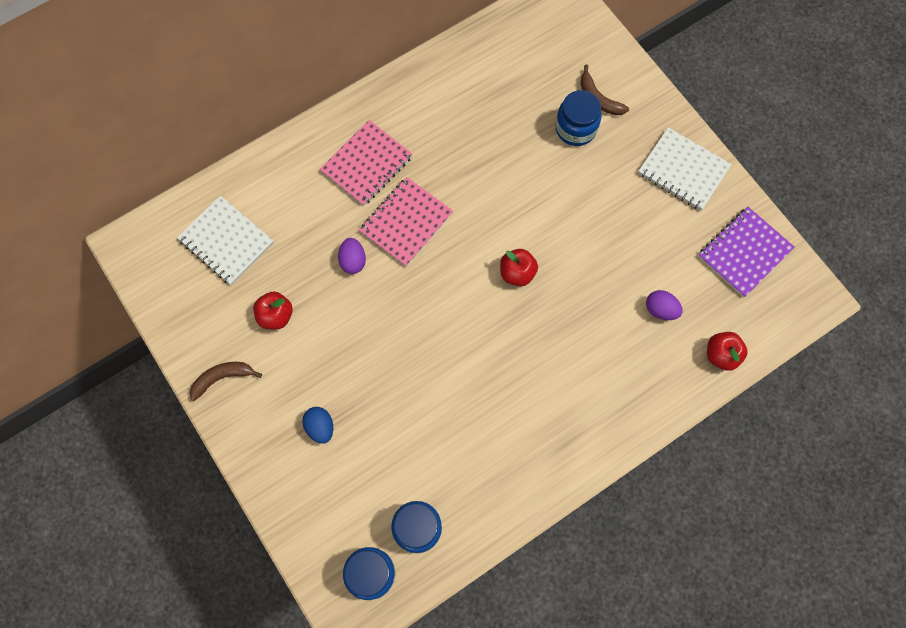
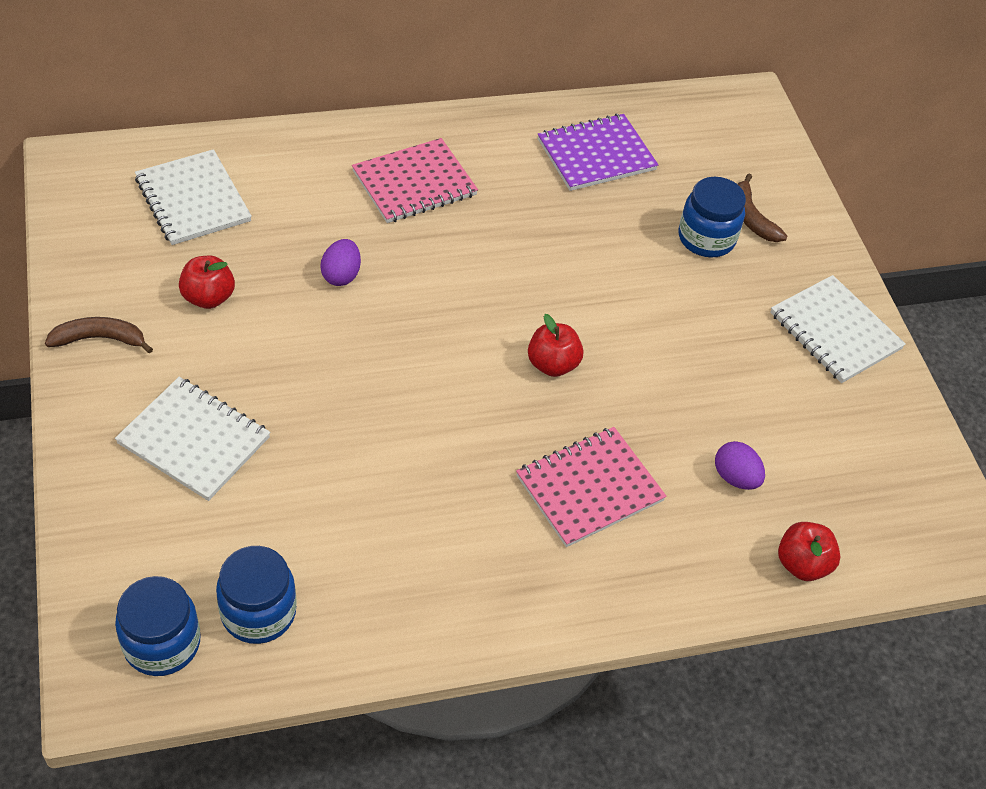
camera: 15 degrees right, 20 degrees down
blue egg [302,407,333,444] -> white notebook [115,377,270,501]
pink notebook [359,177,453,266] -> pink notebook moved to [516,427,667,547]
purple notebook [698,207,794,297] -> purple notebook moved to [538,114,658,191]

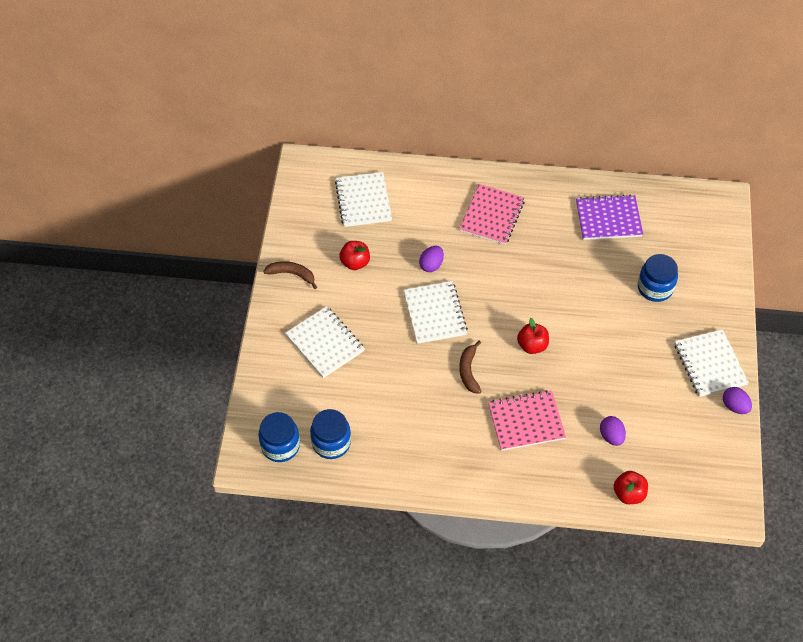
camera: 25 degrees right, 5 degrees up
pink notebook [352,138,478,223] -> pink notebook turned 60 degrees counterclockwise [459,184,525,245]
brown banana [737,174,787,242] -> brown banana moved to [459,341,481,394]
none -> white notebook [403,281,468,344]
none -> purple egg [723,387,752,414]

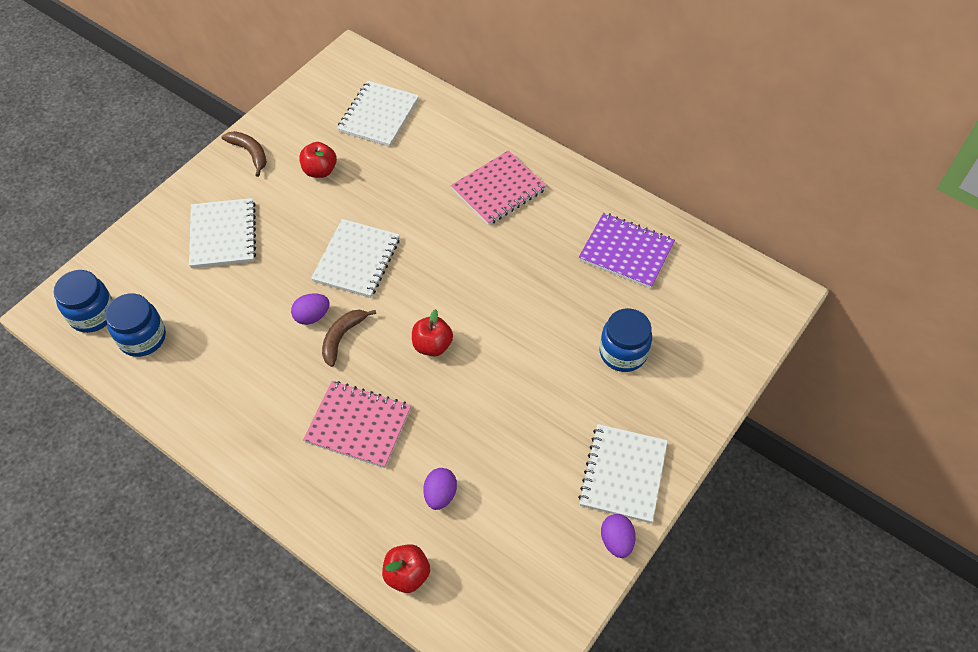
camera: 30 degrees right, 0 degrees up
purple egg [419,246,444,272] -> purple egg moved to [291,293,330,325]

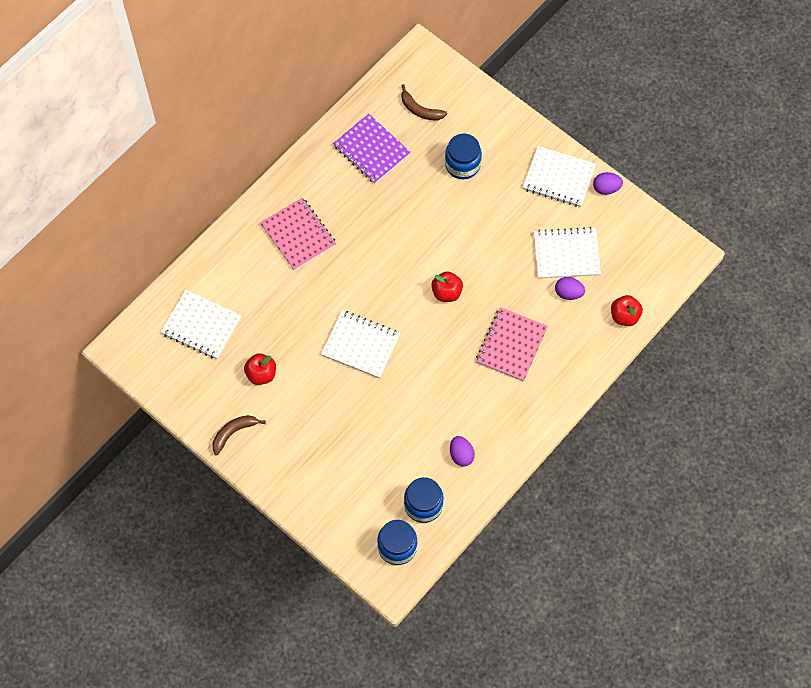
camera: 85 degrees left, 10 degrees up
white notebook [189,198,256,268] -> white notebook moved to [534,227,601,279]
purple egg [291,293,330,325] -> purple egg moved to [450,436,475,467]
brown banana [322,310,376,367] -> brown banana moved to [401,84,447,120]
purple notebook [579,213,675,289] -> purple notebook turned 75 degrees counterclockwise [333,114,411,184]

